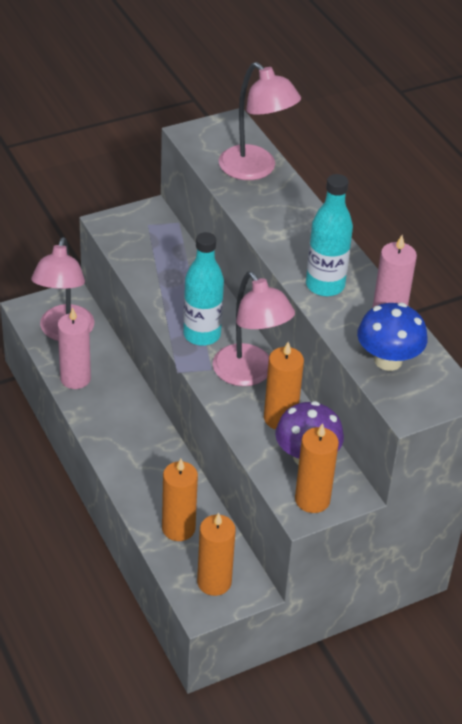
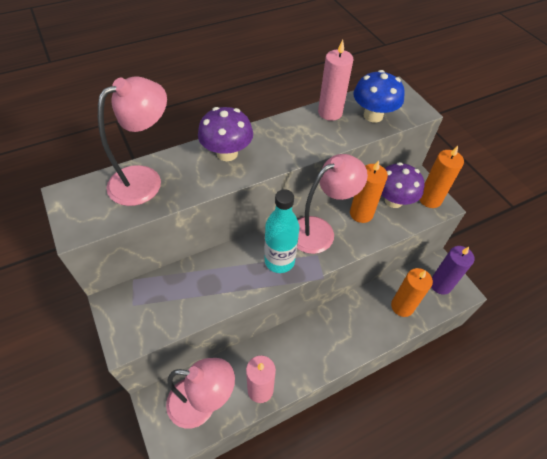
camera: 90 degrees left, 10 degrees up
orange candle [197,513,236,596] -> purple candle [432,246,474,294]
turquoise bottle [306,174,353,296] -> none
none -> purple mushroom [198,107,253,161]

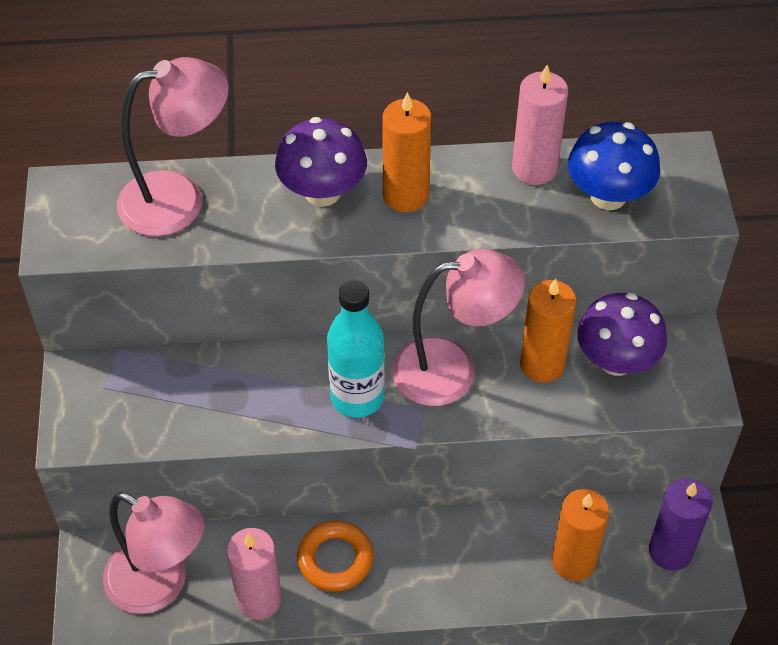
camera: 25 degrees right, 0 degrees up
orange candle [420,146,464,208] -> orange candle moved to [382,92,432,212]
none -> orange ring [297,520,373,592]

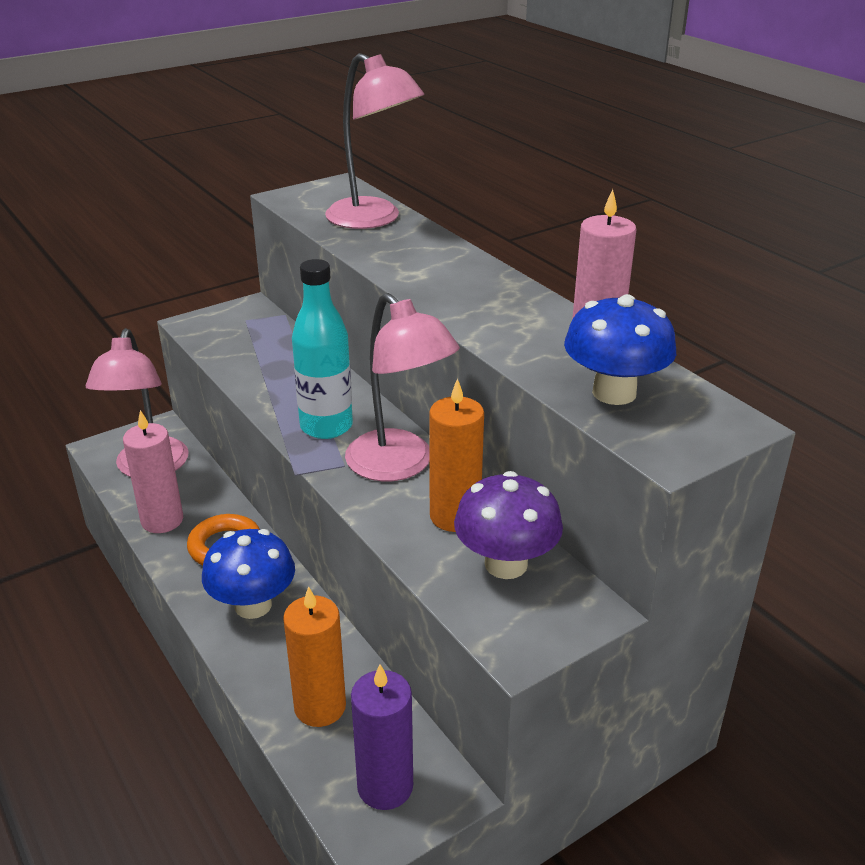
camera: 60 degrees right, 20 degrees down
purple mushroom [275,117,367,207] -> none
orange candle [382,92,432,212] -> none
none -> blue mushroom [202,529,295,619]

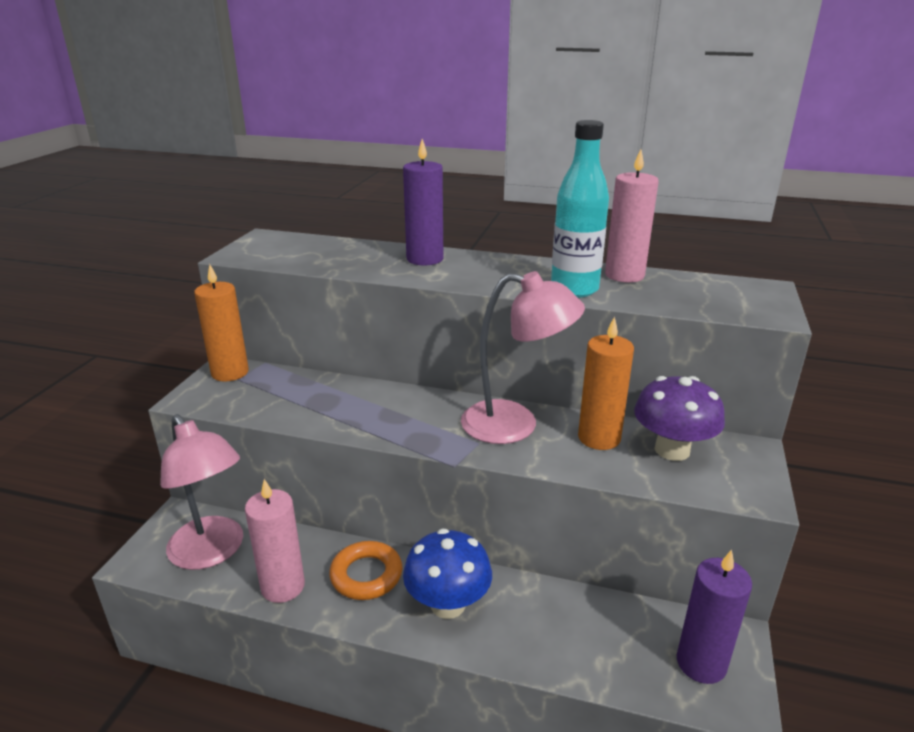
camera: 40 degrees left, 5 degrees down
orange candle [283,586,346,727] -> orange candle moved to [194,265,249,381]
turquoise bottle [292,259,353,439] -> turquoise bottle moved to [551,120,609,298]
pink lamp [325,53,424,229] -> none
blue mushroom [564,294,676,405] -> none
none -> purple candle [403,139,443,265]

